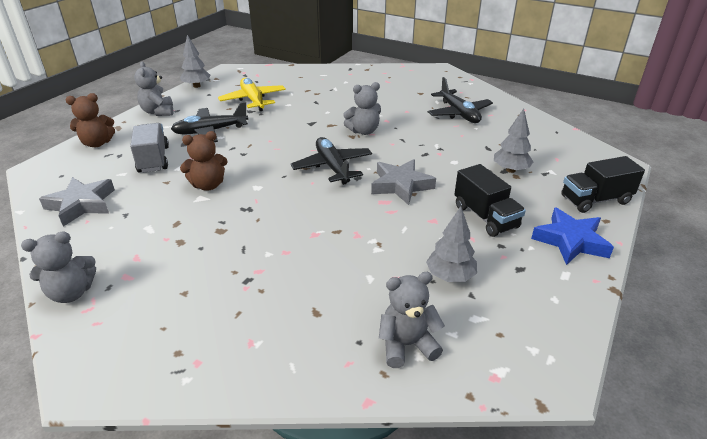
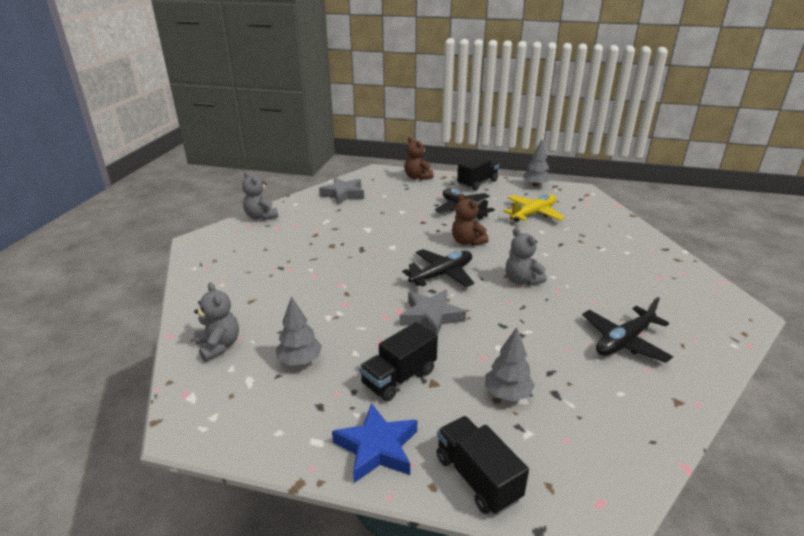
camera: 75 degrees right, 5 degrees down
grey truck [130,123,169,173] -> none
grey teddy bear [134,61,174,116] -> black truck [457,156,499,191]
brown teddy bear [180,131,228,191] -> brown teddy bear moved to [452,194,489,246]

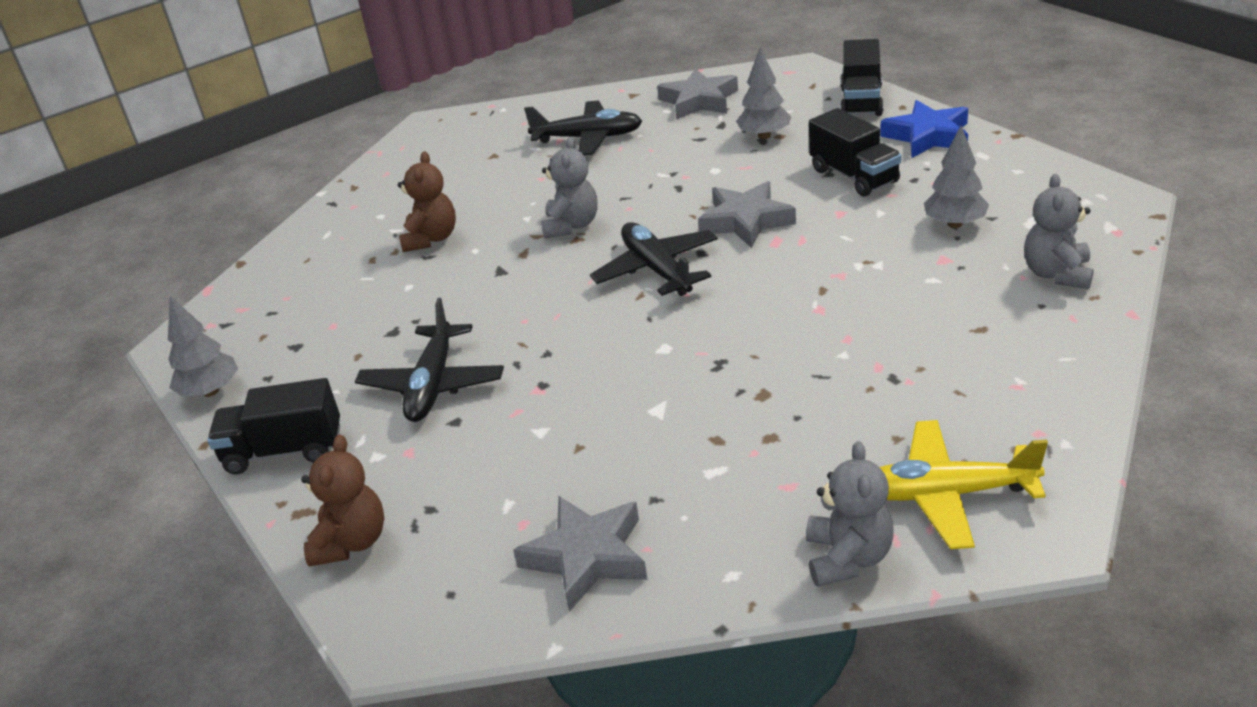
camera: 135 degrees left, 5 degrees up
black truck [359,322,438,402] -> black truck turned 60 degrees clockwise [809,108,902,196]
black plane [402,249,474,287] -> black plane turned 60 degrees clockwise [590,222,718,296]
brown teddy bear [452,194,489,246] -> brown teddy bear moved to [398,151,456,252]
yellow plane [503,194,565,222] -> yellow plane moved to [880,420,1048,549]
none -> grey star [657,68,738,120]

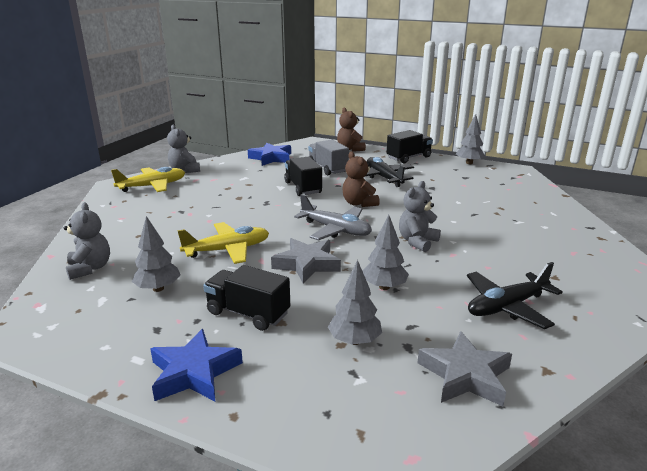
camera: 145 degrees right, 10 degrees down
brown teddy bear [398,151,456,252] -> brown teddy bear moved to [342,151,380,207]
grey star [513,496,648,612] -> blue star [248,143,291,166]
grey teddy bear [541,137,598,239] -> grey teddy bear turned 60 degrees clockwise [399,181,441,252]
black plane [590,222,718,296] -> grey plane [294,194,372,240]
black truck [840,39,884,116] -> black truck moved to [284,156,322,196]
none -> yellow plane [177,222,269,264]
none -> grey truck [308,139,349,175]
none -> grey tree [362,215,409,290]

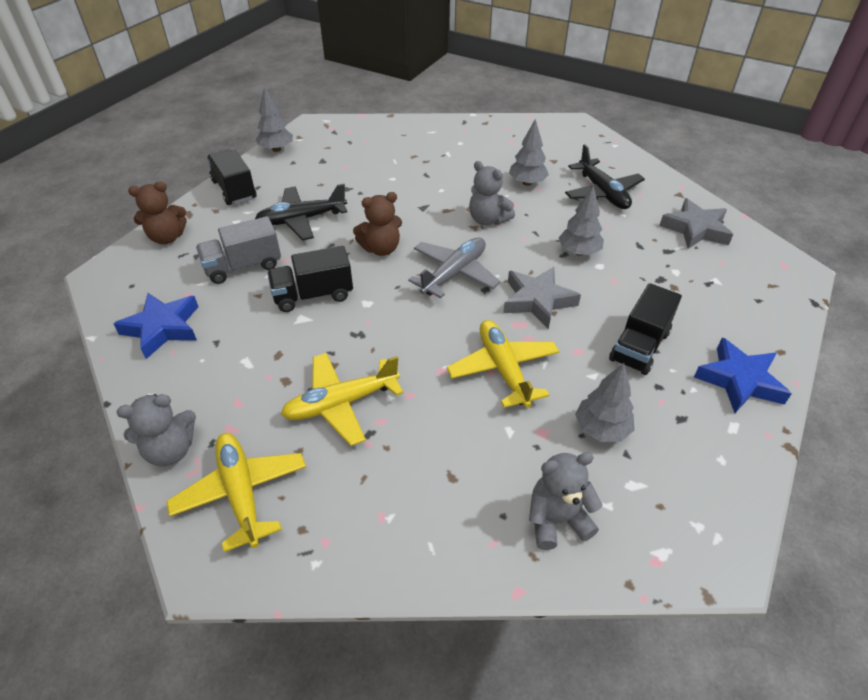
camera: 85 degrees left, 20 degrees up
grey tree [328,260,382,345] -> grey tree moved to [509,119,549,186]
none -> yellow plane [281,353,403,446]

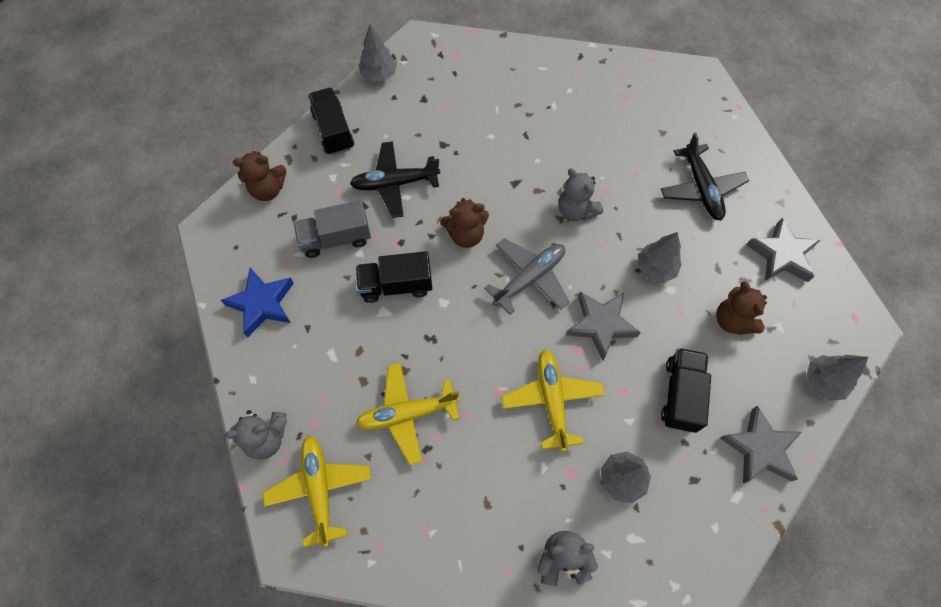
camera: 10 degrees right, 20 degrees up
grey tree [509,119,549,186] -> grey tree moved to [806,355,868,401]
black truck [609,283,682,375] -> black truck turned 150 degrees clockwise [661,348,711,433]
blue star [694,337,792,413] -> grey star [720,406,802,483]
none -> brown teddy bear [716,281,767,334]

